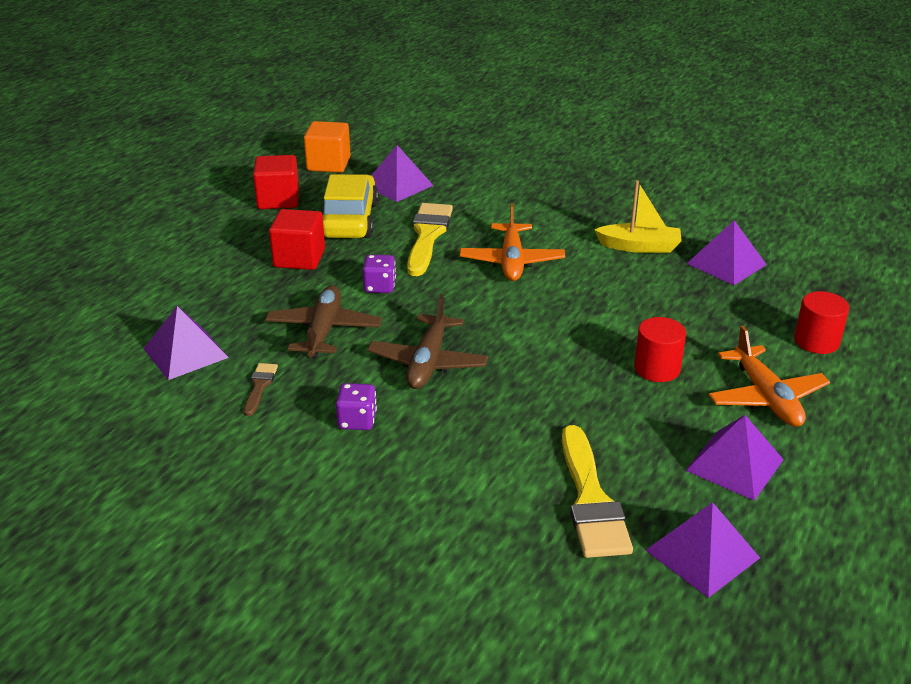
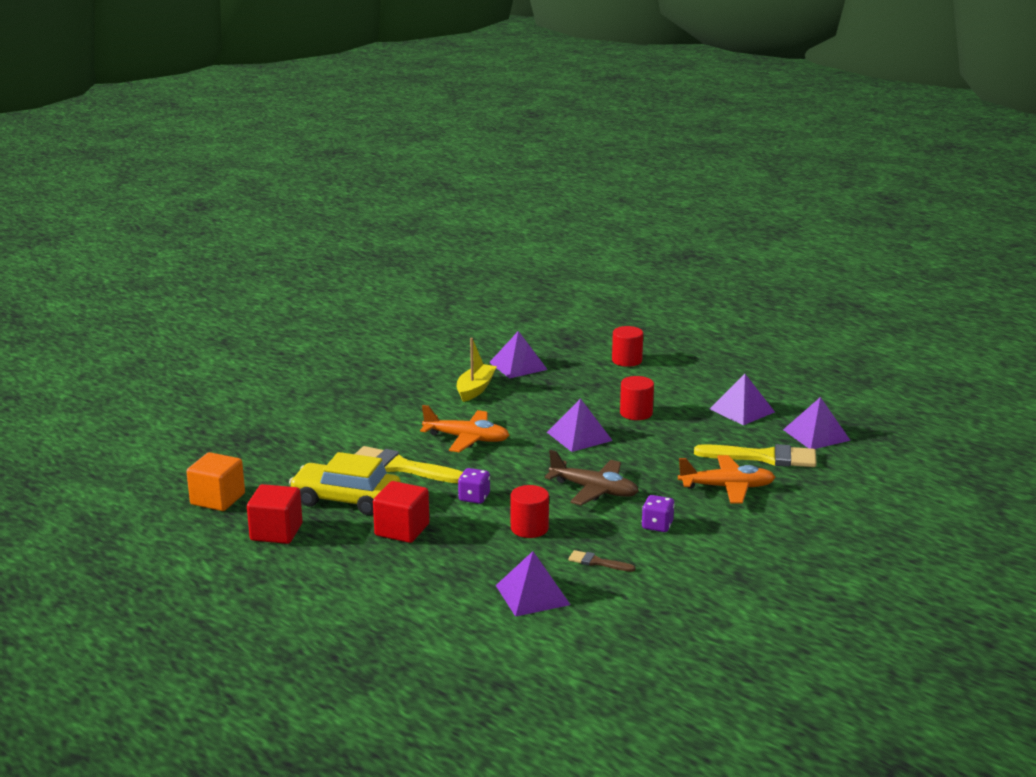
camera: 75 degrees left, 10 degrees down
brown plane [265,285,382,358] -> red cylinder [511,485,549,538]
purple pyramid [371,145,434,202] -> purple pyramid moved to [547,398,613,452]
orange plane [709,326,830,427] -> orange plane moved to [678,455,775,504]

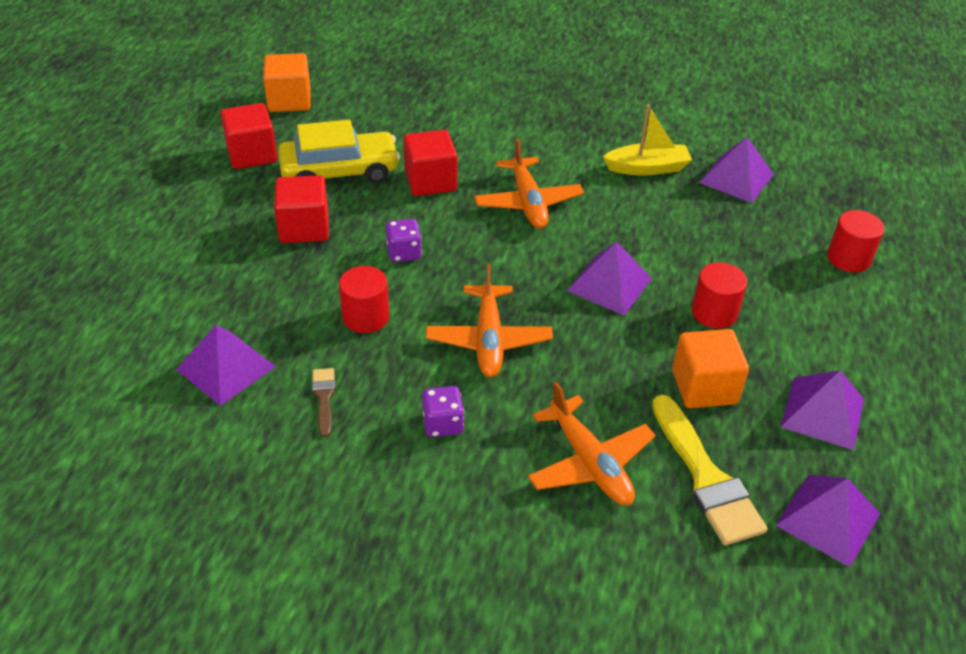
camera: 60 degrees right, 20 degrees up
yellow car [289,452,401,516] -> yellow car turned 90 degrees clockwise [278,120,400,183]
yellow brush [355,446,463,483] -> red cube [403,130,457,196]
brown plane [545,450,639,505] -> orange plane [426,264,553,377]
none -> orange cube [672,329,749,408]

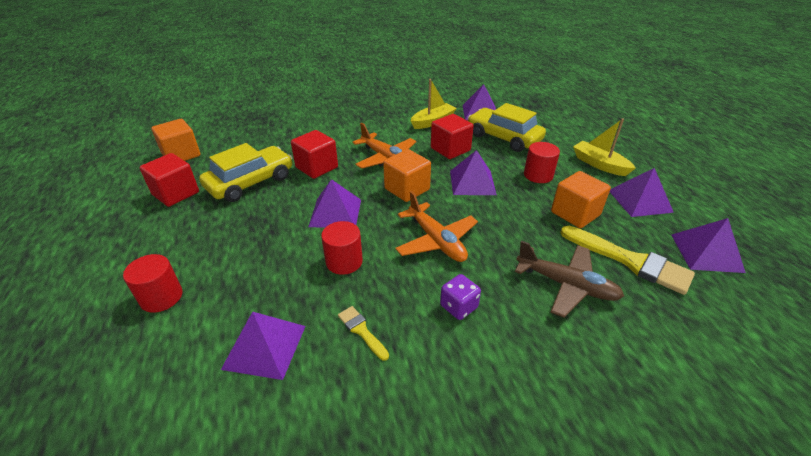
camera: 30 degrees left, 5 degrees down
red cube [274,175,329,243] -> red cube moved to [431,114,474,159]
brown brush [312,368,336,437] -> yellow brush [338,306,389,361]
purple dice [386,219,422,262] -> purple pyramid [308,179,361,228]
orange plane [528,382,656,505] -> brown plane [515,241,624,318]
red cylinder [827,210,884,272] -> red cylinder moved to [123,254,182,313]
none -> orange cube [383,149,431,202]
none -> yellow car [468,103,546,152]
none -> yellow boat [573,118,636,176]

